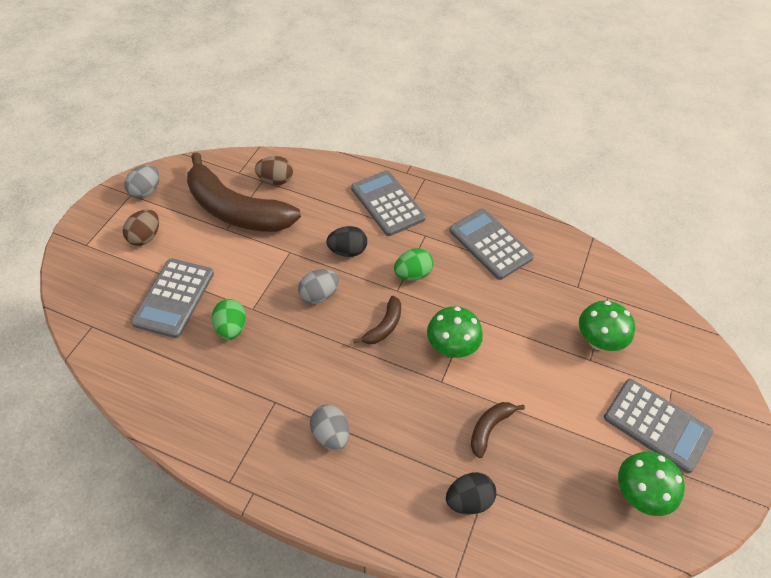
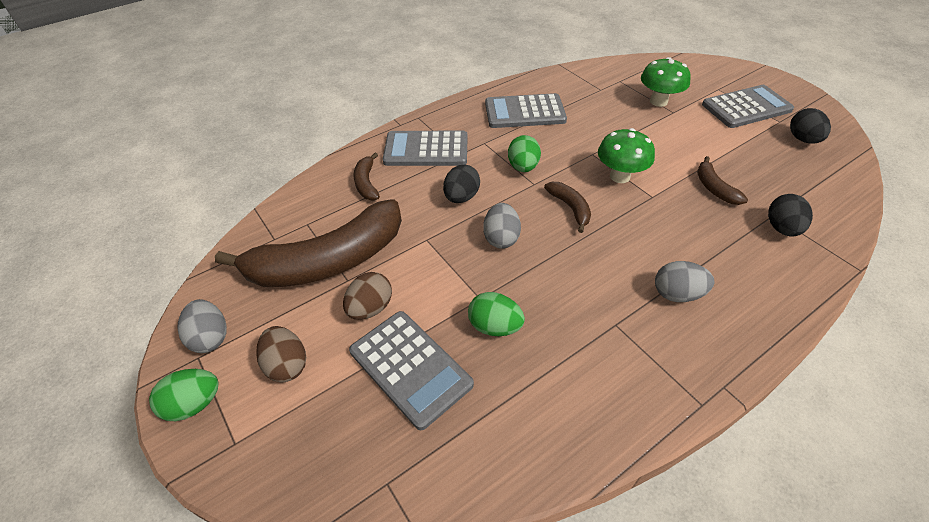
camera: 55 degrees left, 5 degrees down
brown egg [255,156,293,185] -> brown egg moved to [343,272,392,320]
green mushroom [618,452,685,516] -> black egg [790,108,831,144]
none -> green egg [149,369,219,421]
none -> brown banana [354,153,380,200]

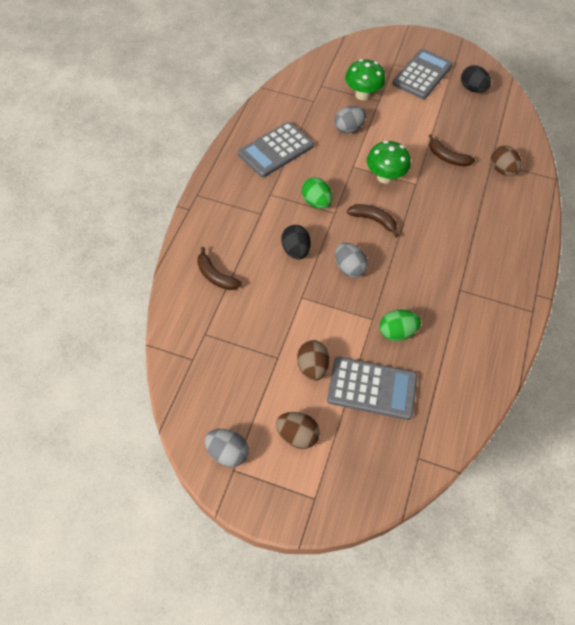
camera: 40 degrees left, 10 degrees up
green egg [149,369,219,421] -> none
brown banana [215,199,402,287] -> none
grey calculator [383,131,468,166] -> none
grey egg [655,261,714,302] -> grey egg moved to [334,106,366,134]
black egg [768,194,813,236] -> brown egg [491,145,522,176]

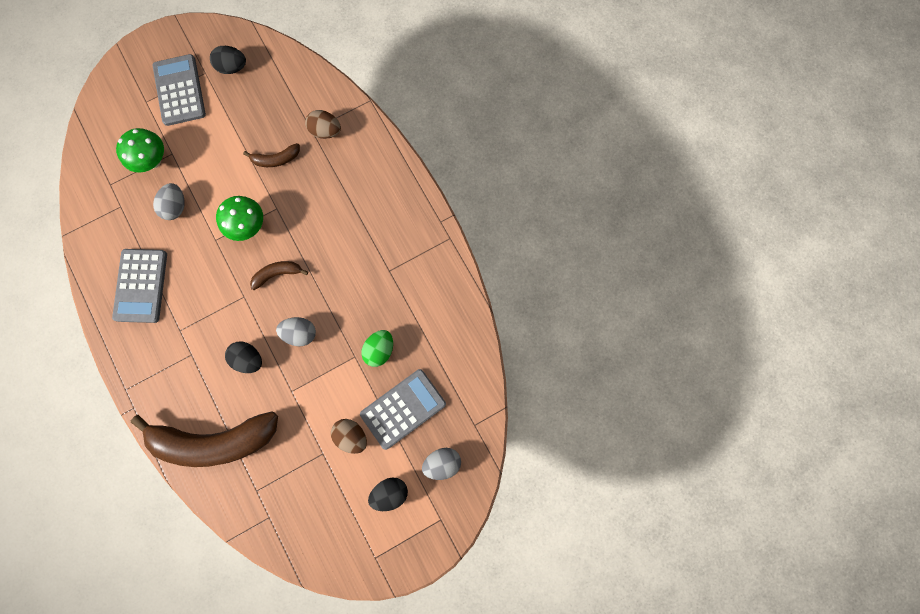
camera: 45 degrees left, 20 degrees up
brown banana [197,247,242,290] -> brown banana [131,412,278,467], size x2.35
grey egg [205,429,249,467] -> grey egg moved to [422,448,461,480]
brown egg [276,412,320,449] -> black egg [368,478,408,511]
green egg [301,177,332,209] -> none

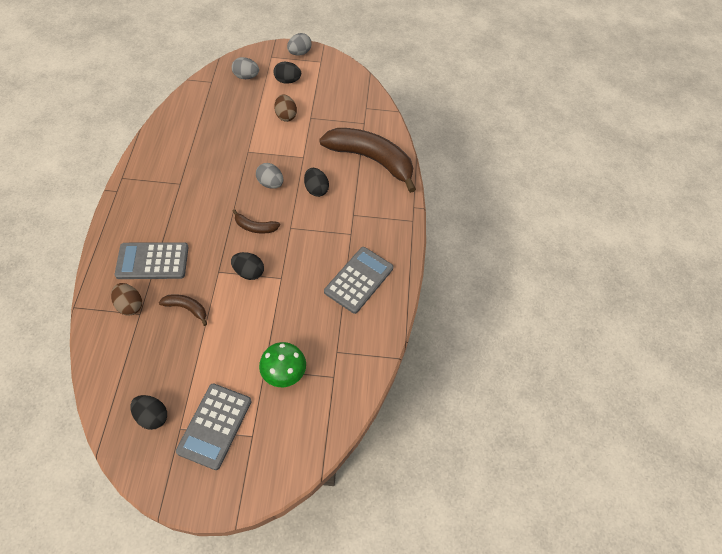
camera: 150 degrees left, 20 degrees down
grey egg [153,183,185,220] -> grey egg moved to [287,33,312,56]
green mushroom [216,196,263,241] -> black egg [231,252,264,280]
grey calculator [360,369,446,450] -> grey calculator moved to [115,242,189,279]
green egg [361,330,393,367] -> none

